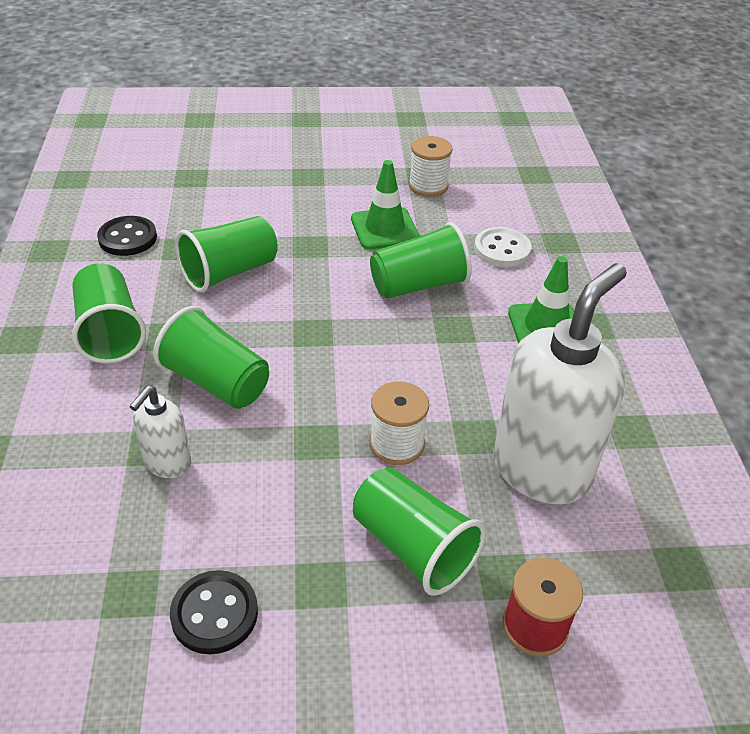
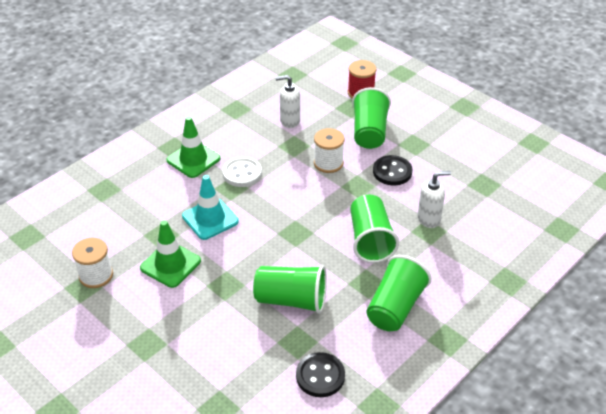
camera: 130 degrees left, 0 degrees up
black button [170,570,258,654] -> black button moved to [373,155,412,185]
green cup [370,222,472,298] -> turquoise traffic cone [182,175,239,240]
white button [474,227,532,267] -> white button moved to [222,157,262,187]
white soap dispenser [493,263,627,504] -> white soap dispenser [275,75,300,128], size x0.48

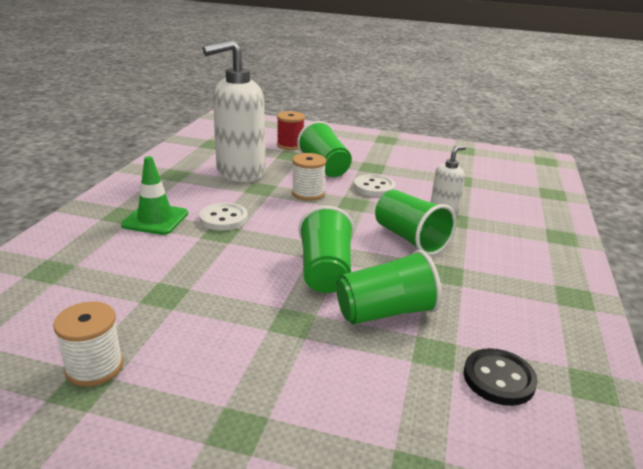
camera: 30 degrees left, 15 degrees down
green traffic cone [140,220,201,288] -> none
turquoise traffic cone [182,175,239,240] -> none
white soap dispenser [275,75,300,128] -> white soap dispenser [203,39,265,182], size x2.08
green cup [366,255,432,331] -> green cup moved to [299,206,354,293]
black button [373,155,412,185] -> white button [354,174,396,197]

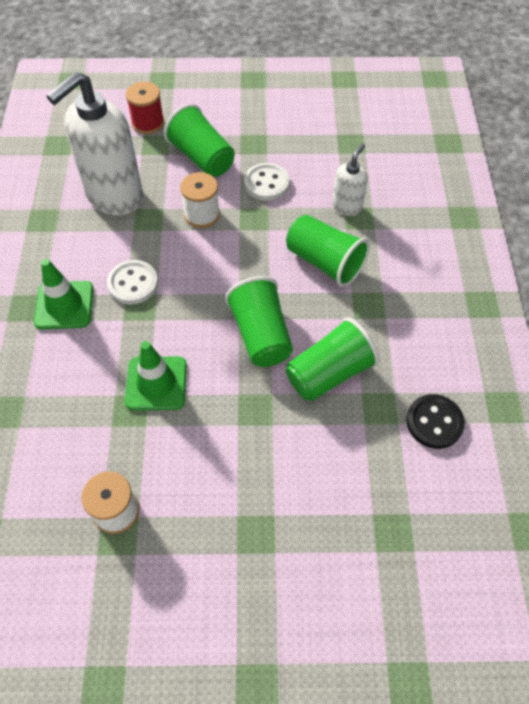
camera: 15 degrees left, 30 degrees up
none -> green traffic cone [125,341,187,410]

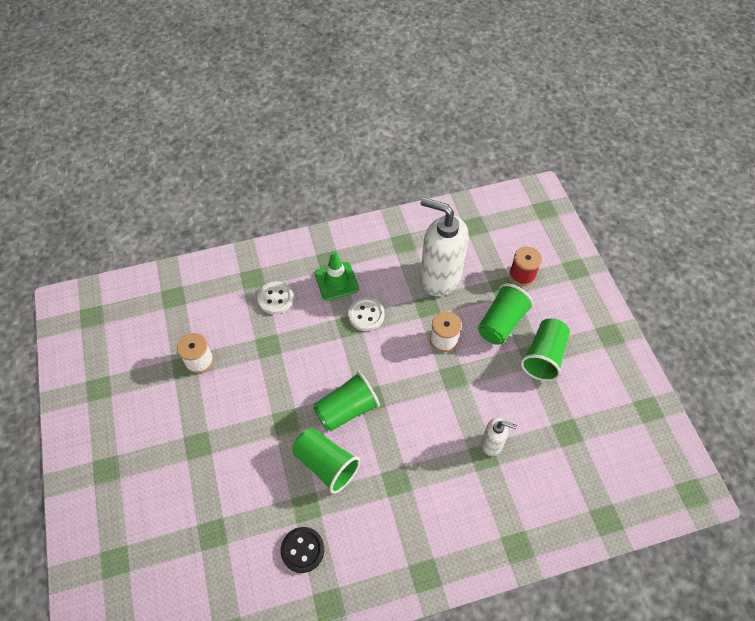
camera: 75 degrees right, 0 degrees up
green traffic cone [125,341,187,410] -> none
white button [244,163,290,201] -> white button moved to [257,281,294,314]
green cup [286,215,370,287] -> green cup moved to [521,318,570,381]

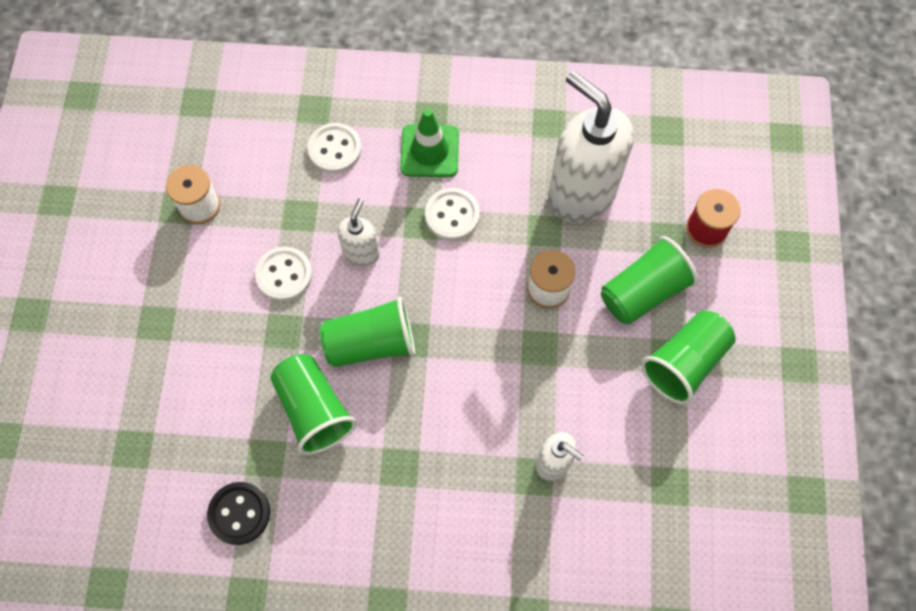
camera: 20 degrees right, 10 degrees up
none -> white button [255,247,312,301]
none -> white soap dispenser [337,199,380,266]

